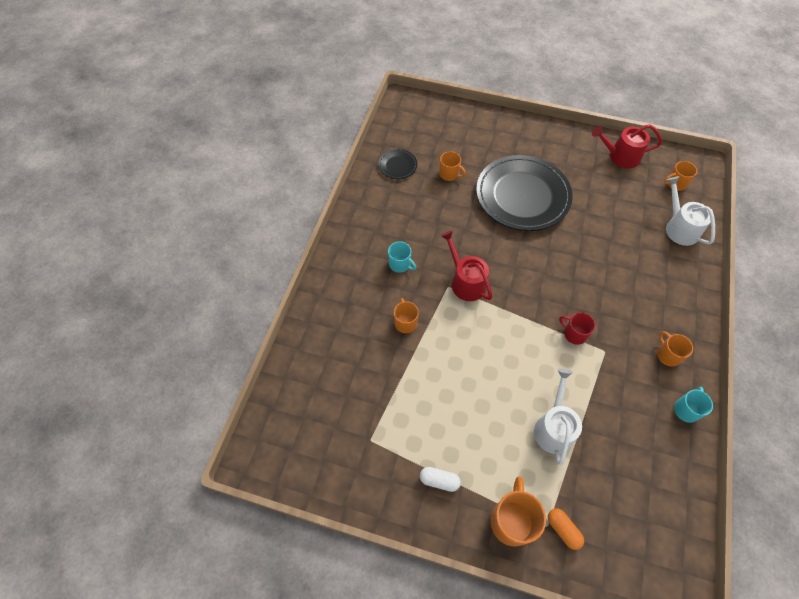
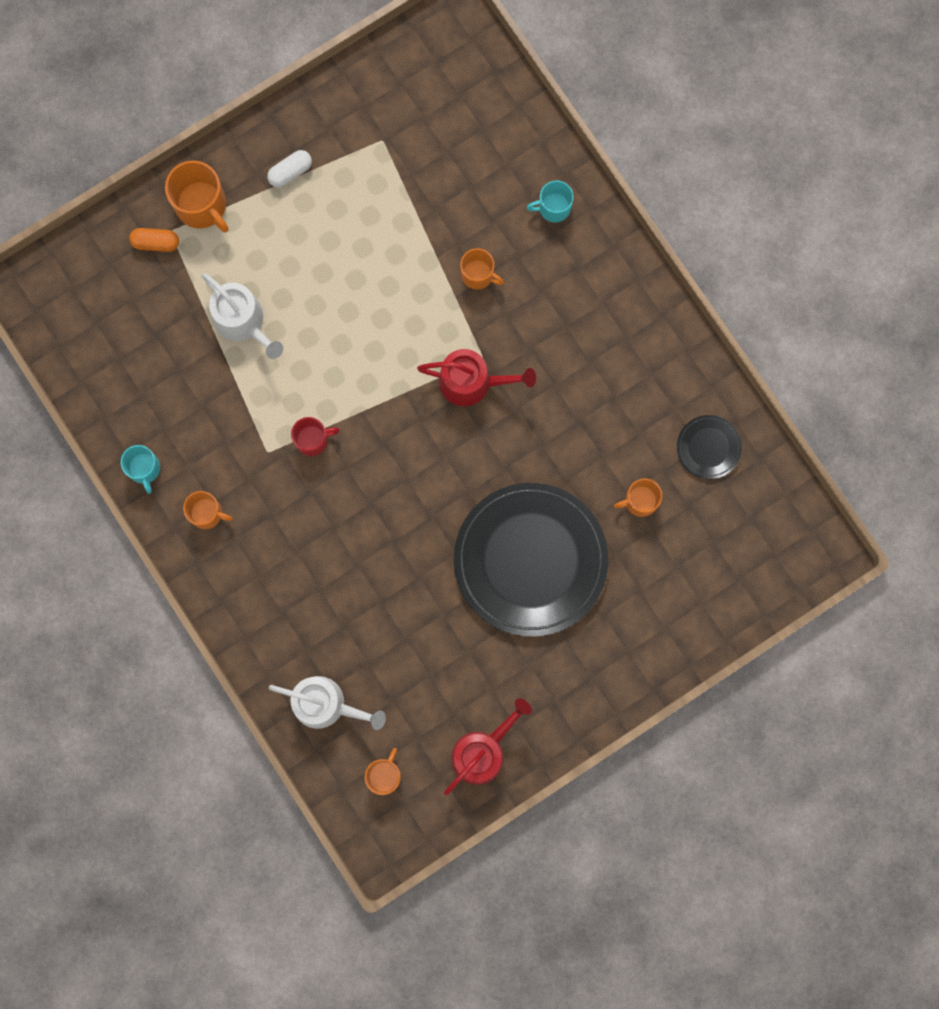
camera: 130 degrees right, 20 degrees up
turquoise mug [388,241,416,273] -> turquoise mug moved to [527,180,574,222]

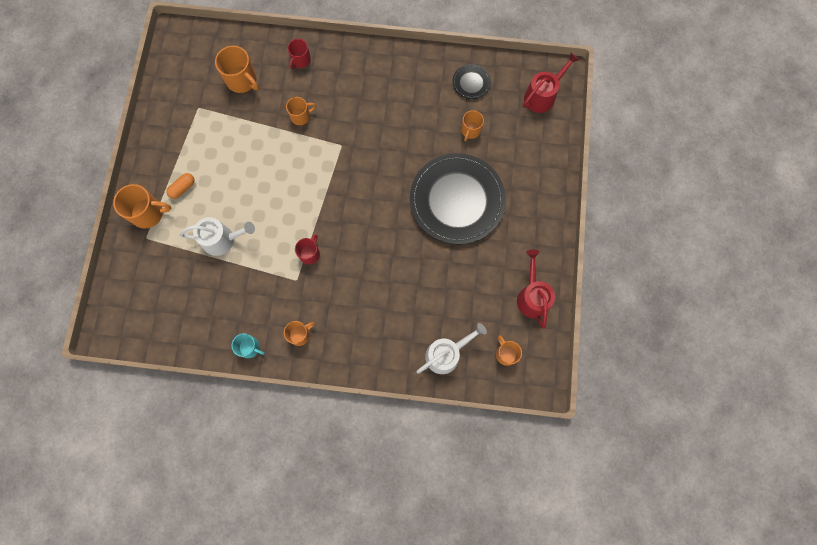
camera: 50 degrees left, 5 degrees down
orange capsule [129,228,179,252] -> orange capsule moved to [166,173,195,199]
white capsule [267,150,312,187] -> none
red watering can [417,349,536,406] -> red watering can moved to [523,53,579,113]
turquoise mug [527,180,574,222] -> red mug [287,39,311,69]
none -> orange mug [215,46,259,93]

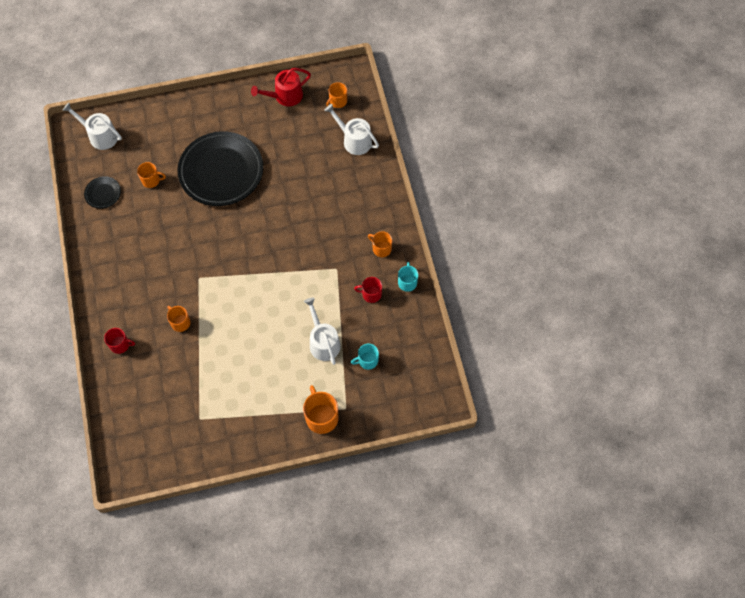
camera: 110 degrees left, 10 degrees down
orange capsule [166,173,195,199] -> none
orange mug [215,46,259,93] -> none
red mug [295,234,320,264] -> red mug moved to [354,277,382,303]
red watering can [523,53,579,113] -> white watering can [62,103,122,150]
none -> turquoise mug [351,344,379,370]

